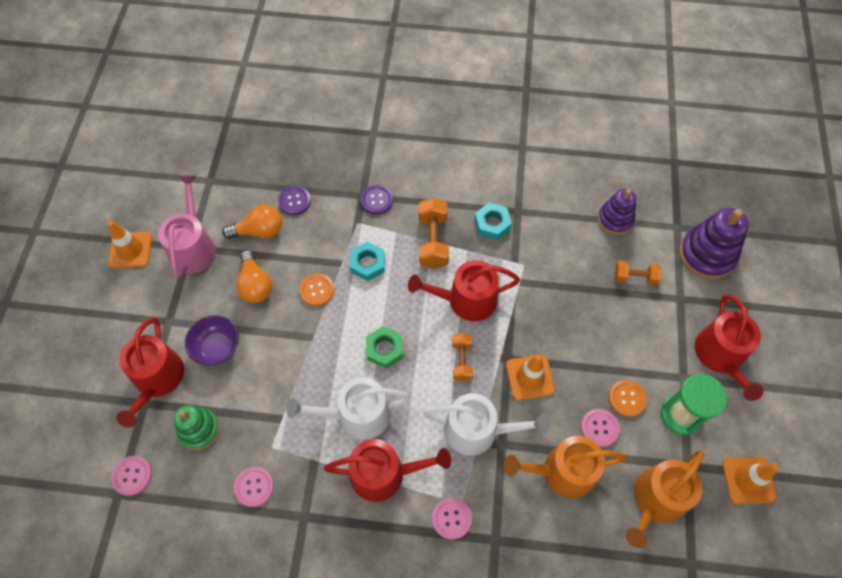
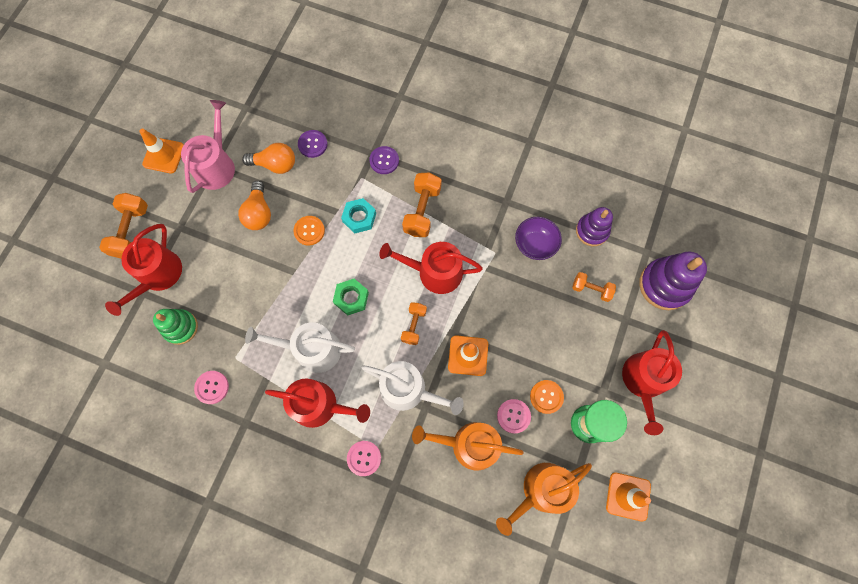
camera: 15 degrees right, 10 degrees up
pink button [111,456,152,496] -> none
purple bowl [185,315,239,365] -> purple bowl moved to [515,217,562,260]
turquoise nut [474,203,512,240] -> none
none -> orange dumbbell [99,193,148,259]

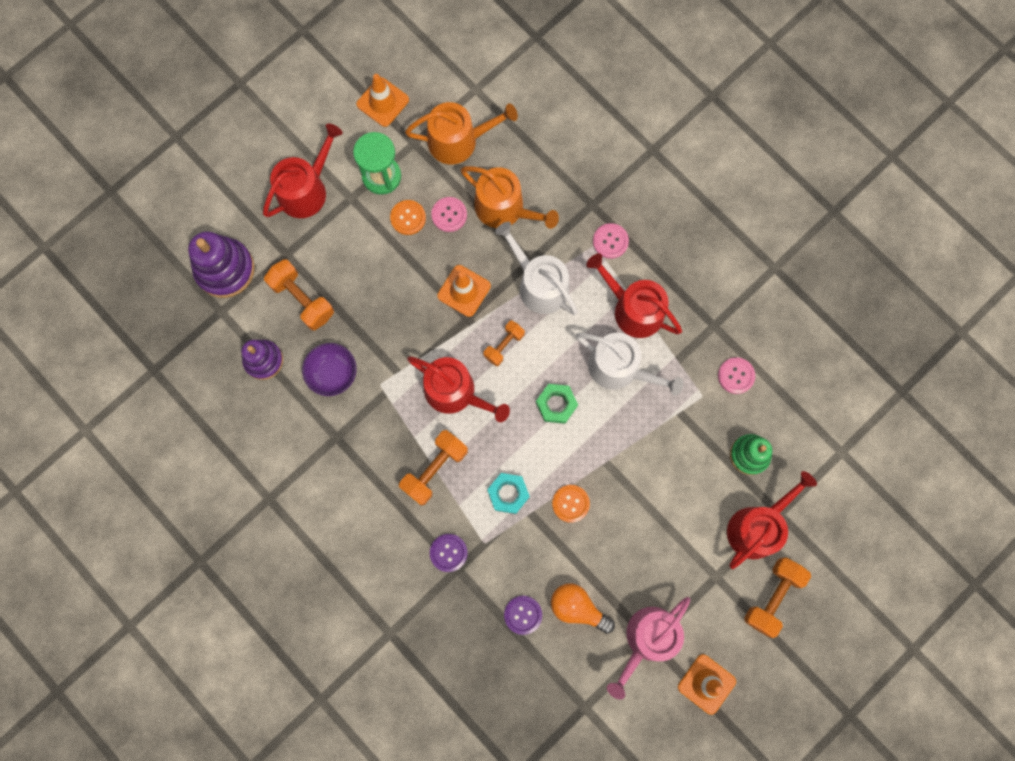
camera: 155 degrees left, 5 degrees up
orange light bulb [238,181,271,230] -> none
orange dumbbell [572,272,616,302] -> orange dumbbell [264,259,334,331], size x1.60

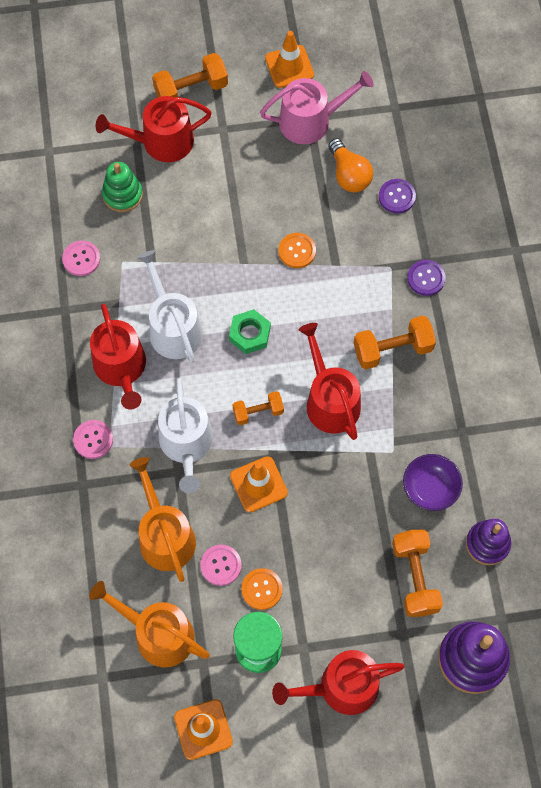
camera: 145 degrees left, 10 degrees down
turquoise nut [487,473,530,514] -> none

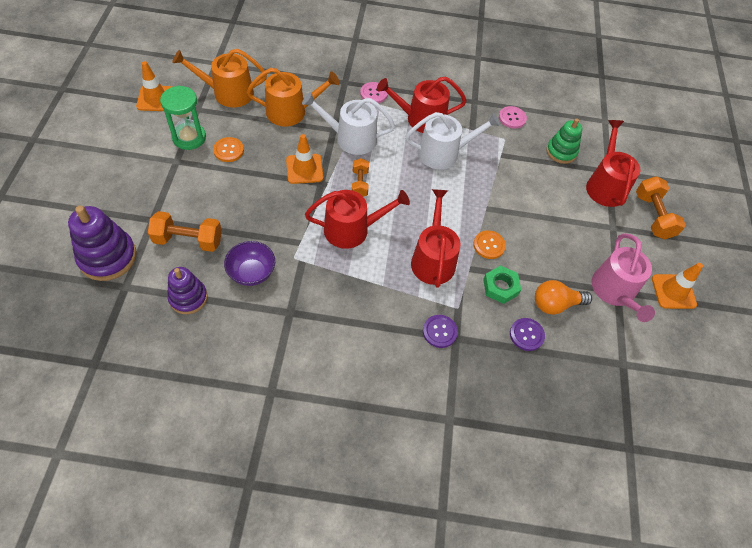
camera: 100 degrees right, 10 degrees down
orange watering can [89,581,210,668] -> orange watering can turned 135 degrees counterclockwise [172,49,267,107]
pink button [200,545,242,586] -> none
green nut [229,309,271,354] -> green nut moved to [483,265,521,304]
red watering can [272,650,405,715] -> red watering can moved to [411,189,461,288]
orange dumbbell [354,315,436,369] -> none

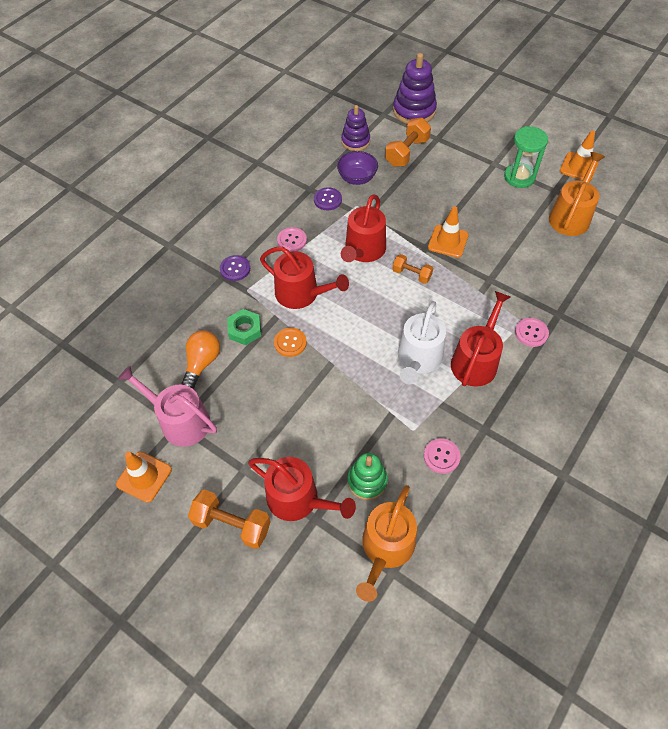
camera: 125 degrees right, 0 degrees up
orange button [213,137,244,162] -> none
orange watering can [247,68,339,127] -> orange watering can moved to [356,485,417,602]
white watering can [302,92,395,155] -> none
purple button [510,318,545,351] -> purple button moved to [314,187,342,210]
none -> pink button [277,227,307,252]

